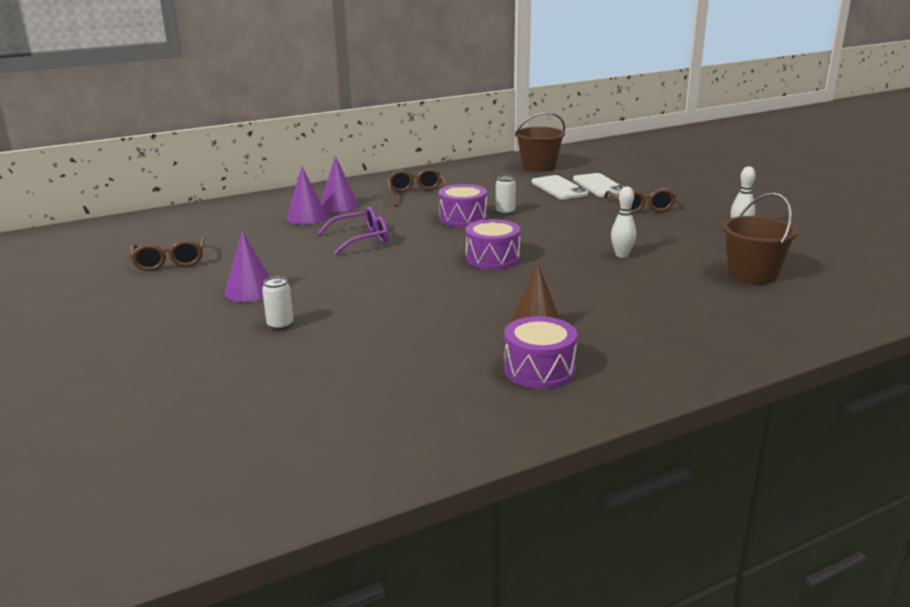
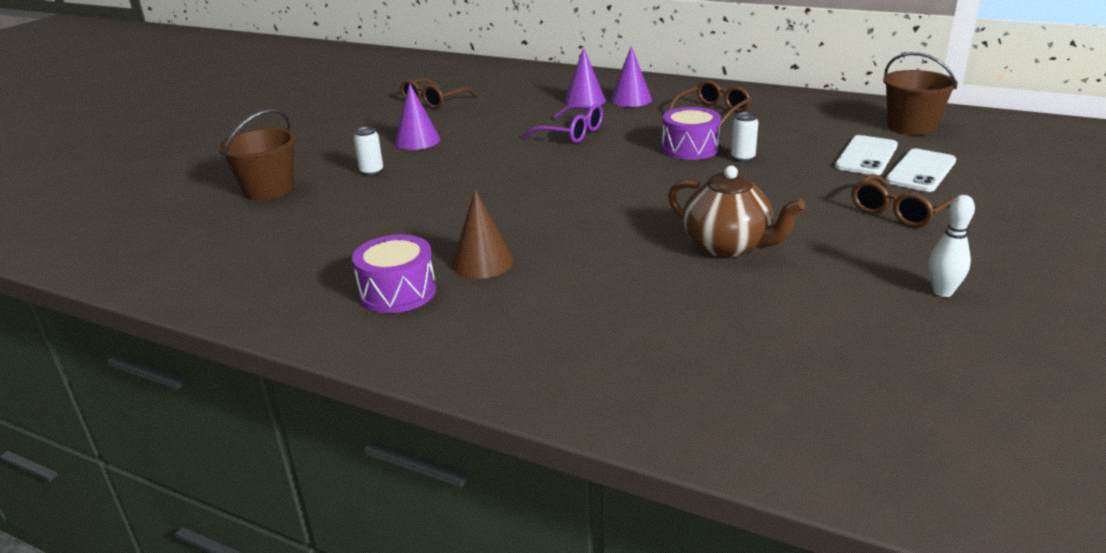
camera: 55 degrees right, 5 degrees up
purple drum [466,219,520,270] -> none
white bowling pin [611,186,636,258] -> brown teapot [668,166,806,257]
brown bucket [722,193,798,284] -> brown bucket moved to [218,109,296,201]

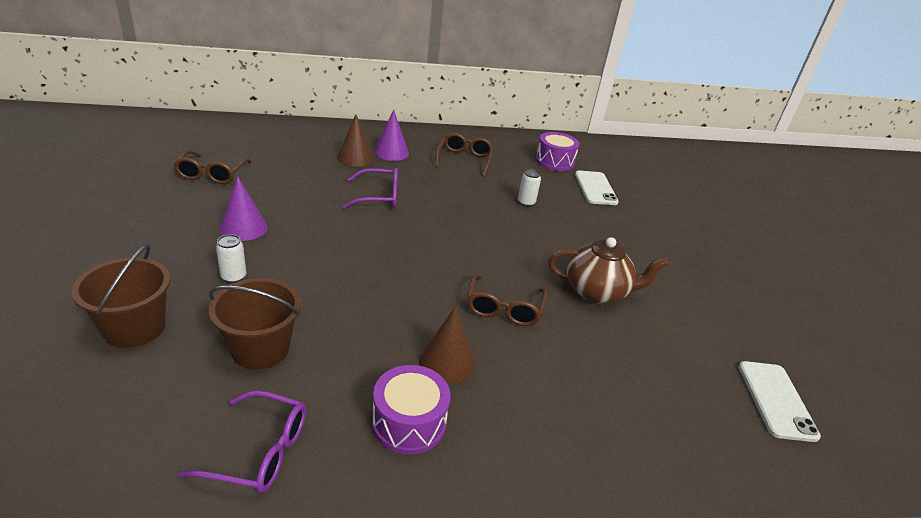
camera: 40 degrees left, 5 degrees up
purple cone [564,47,606,106] -> brown cone [337,114,374,167]
purple drum [662,107,721,160] -> purple drum moved to [535,132,579,171]
brown glasses [852,174,956,228] -> brown glasses moved to [467,273,547,326]
brown bucket [883,52,958,135] -> brown bucket moved to [209,278,301,370]
white phone [885,149,956,192] -> white phone moved to [739,361,821,442]
white bowling pin [929,195,975,297] -> none
none -> purple glasses [178,390,306,493]

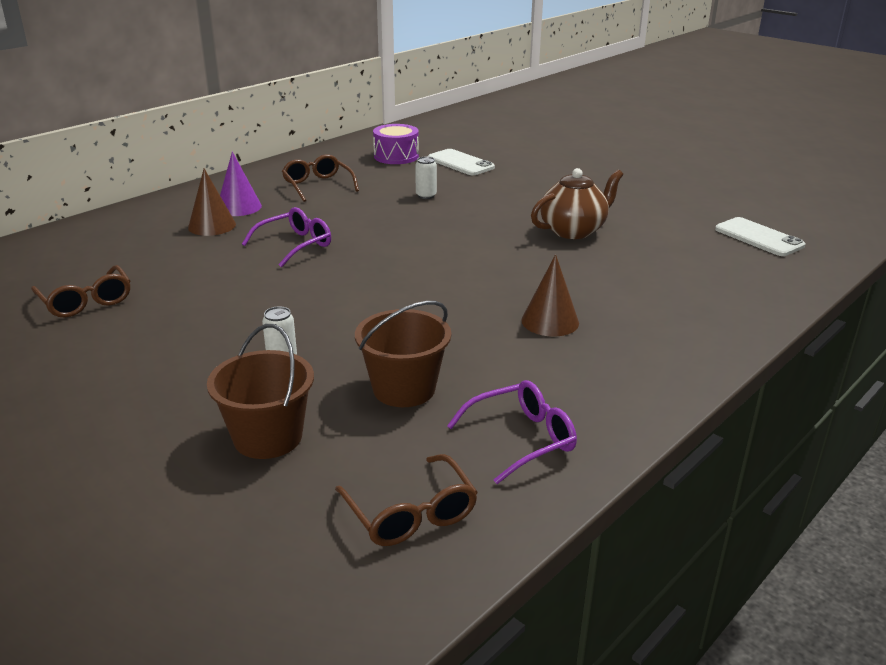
camera: 35 degrees left, 5 degrees down
purple cone [220,176,268,241] -> none
purple drum [372,365,451,454] -> none
brown glasses [467,273,547,326] -> brown glasses moved to [335,454,478,546]

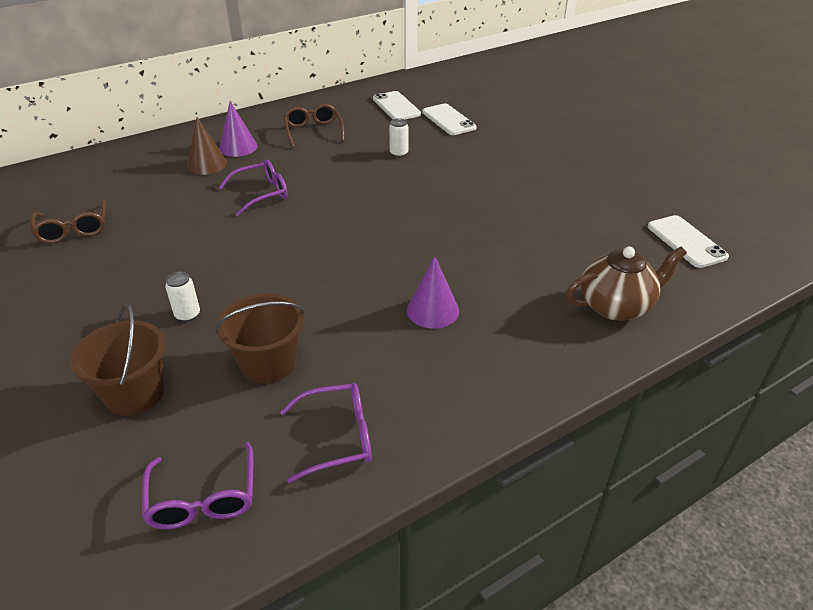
camera: 15 degrees right, 10 degrees up
brown glasses [335,454,478,546] -> purple glasses [142,442,253,529]
purple drum [373,124,419,164] -> white phone [373,91,421,120]
brown cone [521,254,579,336] -> purple cone [407,256,459,329]
brown teapot [531,168,623,239] -> brown teapot moved to [566,246,687,321]

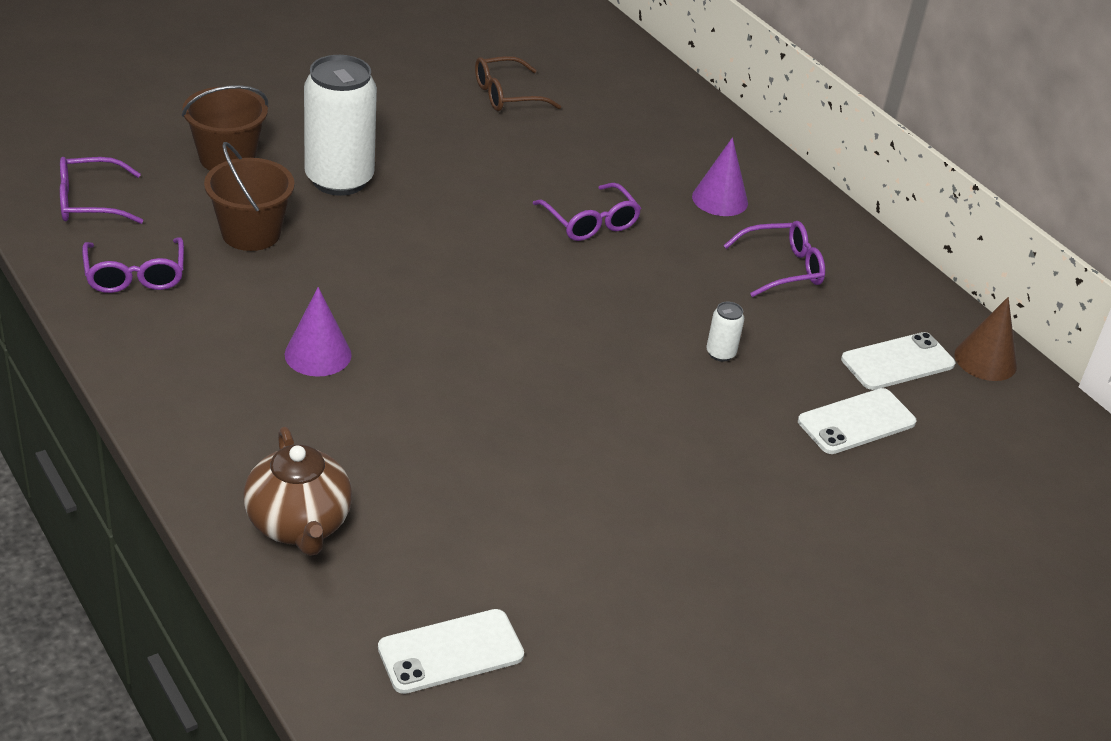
camera: 85 degrees right, 0 degrees up
white can [165,272,200,322] -> white can [304,55,377,196], size x2.45
brown cone [187,117,227,175] -> brown cone moved to [954,297,1017,381]
brown glasses [284,104,344,148] -> purple glasses [723,221,825,297]

